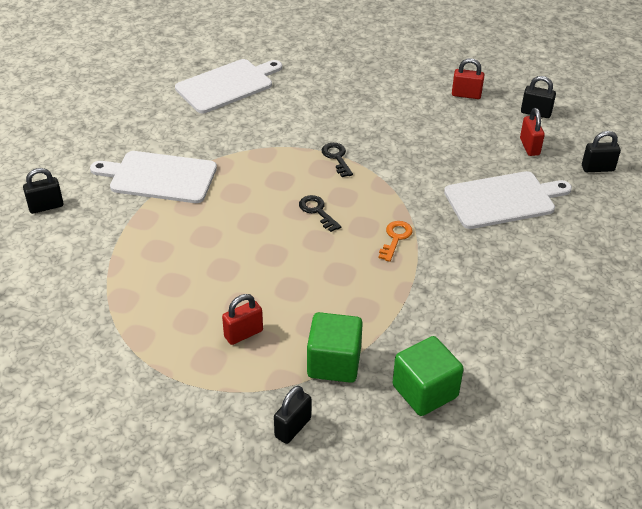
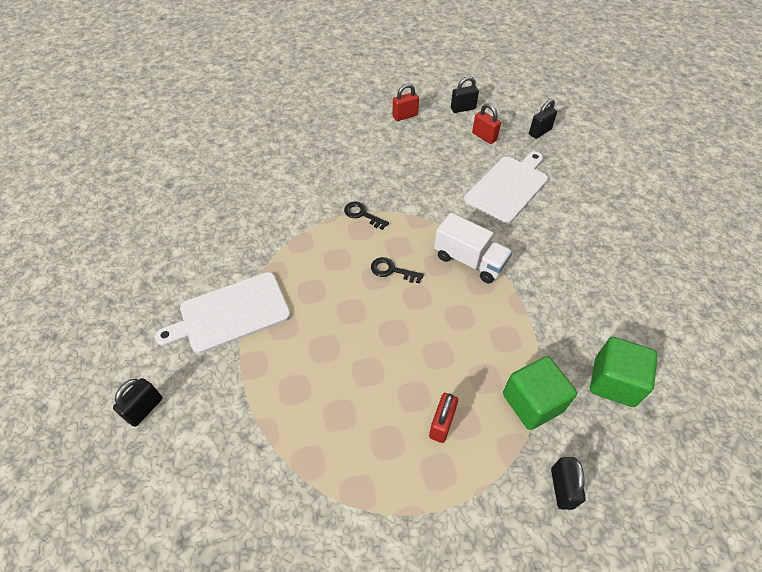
camera: 35 degrees left, 10 degrees up
white cutting board [175,59,282,113] -> none
orange key [378,221,413,262] -> white truck [434,213,512,284]

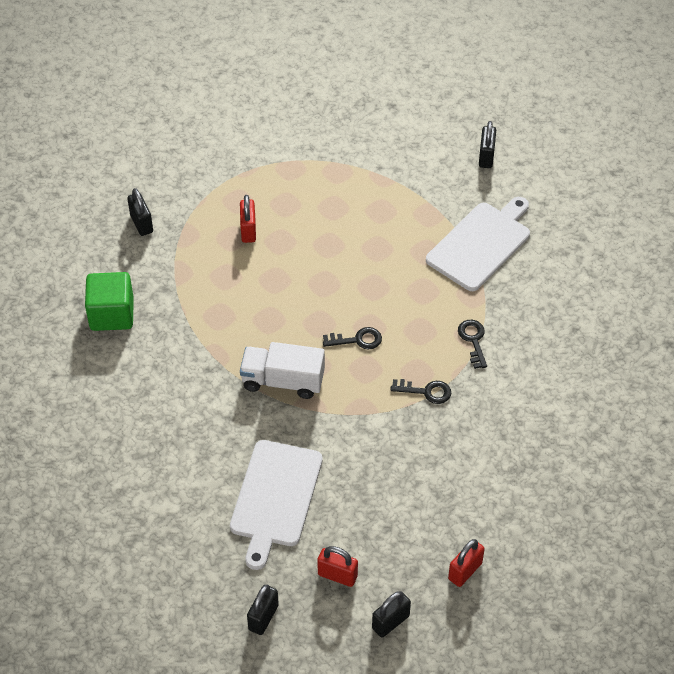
camera: 155 degrees right, 0 degrees up
green cube [503,356,577,430] -> none
none -> black key [458,320,487,369]

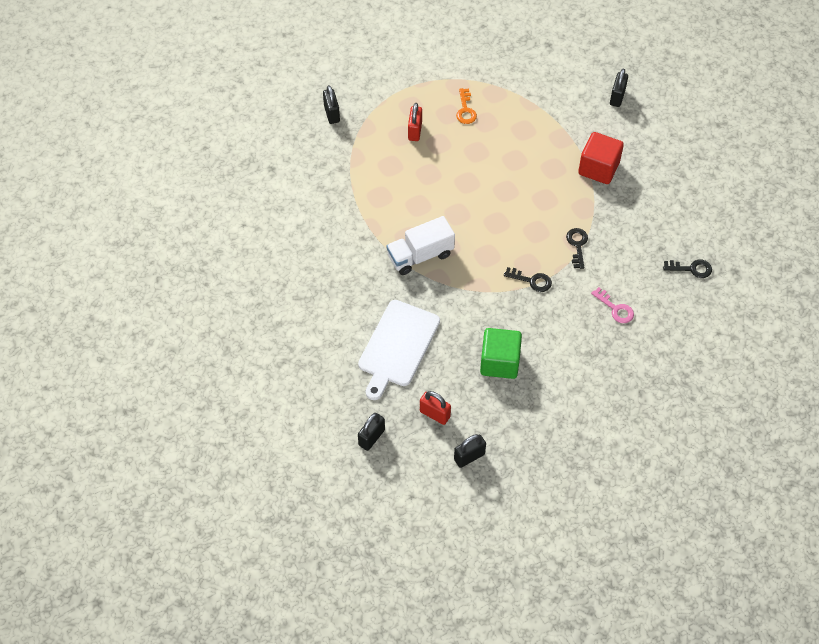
camera: 10 degrees right, 5 degrees up
green cube [85,272,134,331] -> green cube moved to [480,328,522,379]
white truck [240,342,325,399] -> white truck turned 45 degrees counterclockwise [386,216,455,275]
black key [323,327,382,350] -> black key moved to [663,260,712,278]
white cutting board [426,197,530,291] -> red cube [578,132,624,184]
red padlock [448,539,485,587] -> none
none -> orange key [456,88,477,124]
none -> pink key [591,287,634,323]

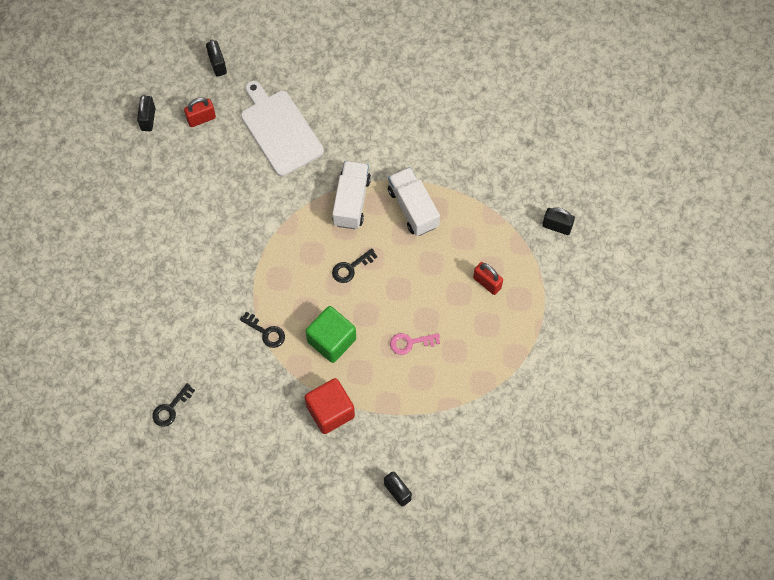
camera: 125 degrees right, 10 degrees up
orange key [456,88,477,124] -> none
green cube [480,328,522,379] -> green cube moved to [306,306,356,363]
black key [504,267,552,292] -> black key moved to [332,248,378,283]
pink key [591,287,634,323] -> pink key moved to [390,333,440,355]
none -> white truck [388,167,440,236]

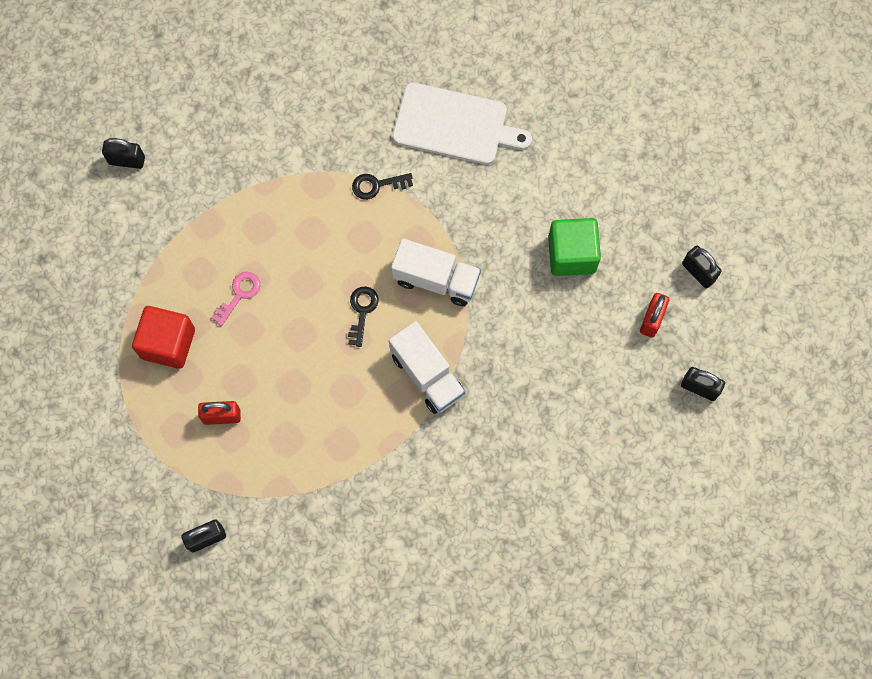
camera: 135 degrees right, 5 degrees up
black key [152,383,195,427] -> none
white cutting board [241,81,324,176] -> white cutting board moved to [392,83,532,165]
red cube [305,378,355,434] -> red cube moved to [132,306,195,369]
green cube [306,306,356,363] -> green cube moved to [548,218,601,276]
white truck [388,167,440,236] -> white truck moved to [391,238,481,306]

